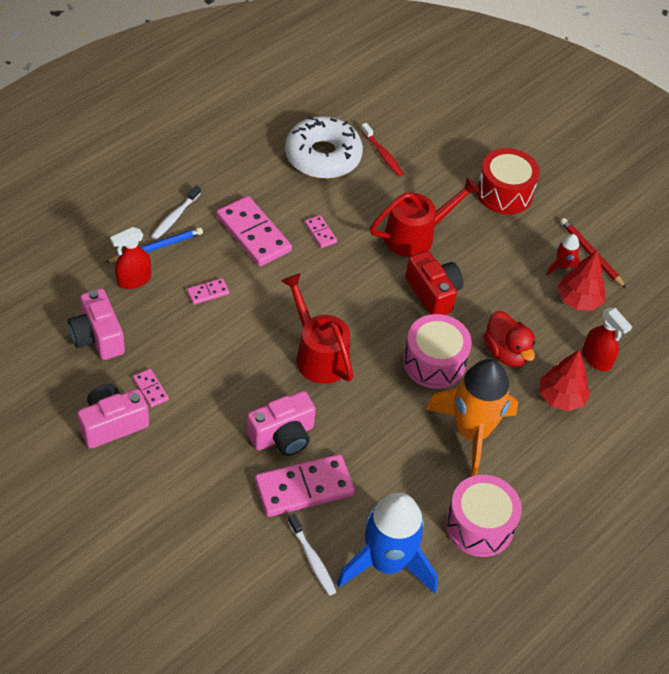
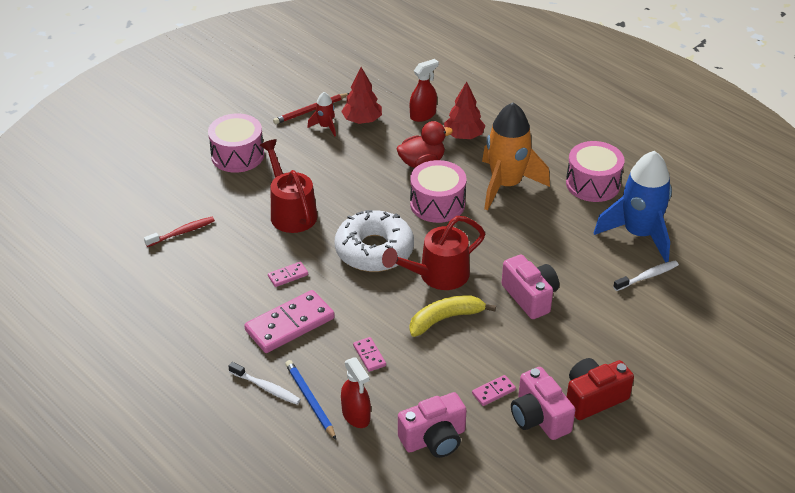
camera: 85 degrees left, 10 degrees down
pink domino [255,454,355,517] -> none
white donut [285,116,363,179] -> white donut moved to [335,210,414,272]
red camera [405,251,464,315] -> red camera moved to [567,358,634,420]
red drum [477,148,540,214] -> pink drum [208,114,264,173]
none -> yellow banana [409,295,496,337]

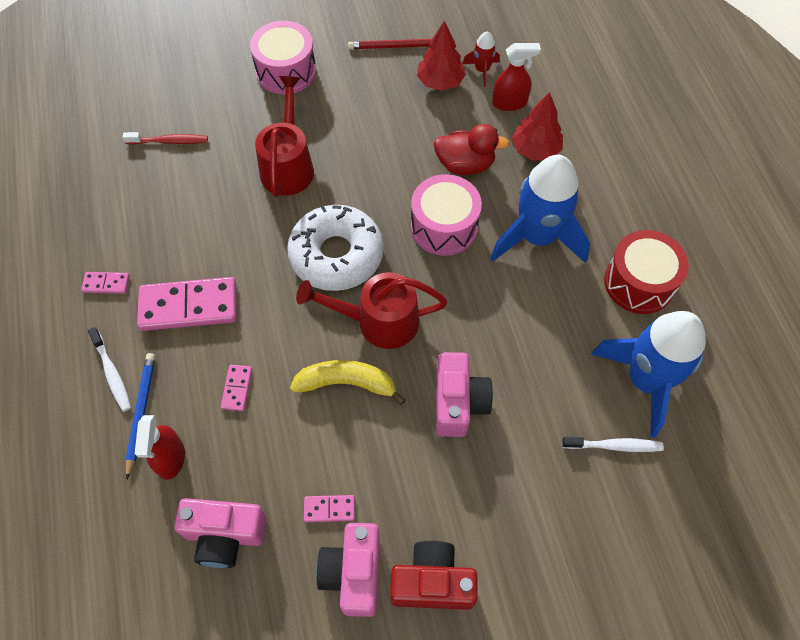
camera: 30 degrees right, 20 degrees up
pink domino [268,262,308,287] -> pink domino moved to [81,272,130,294]
red rocket [307,92,336,136] -> red rocket moved to [463,32,500,87]
orange rocket [482,102,550,210] -> blue rocket [491,155,590,263]
pink drum [566,141,624,202] -> red drum [604,230,689,314]

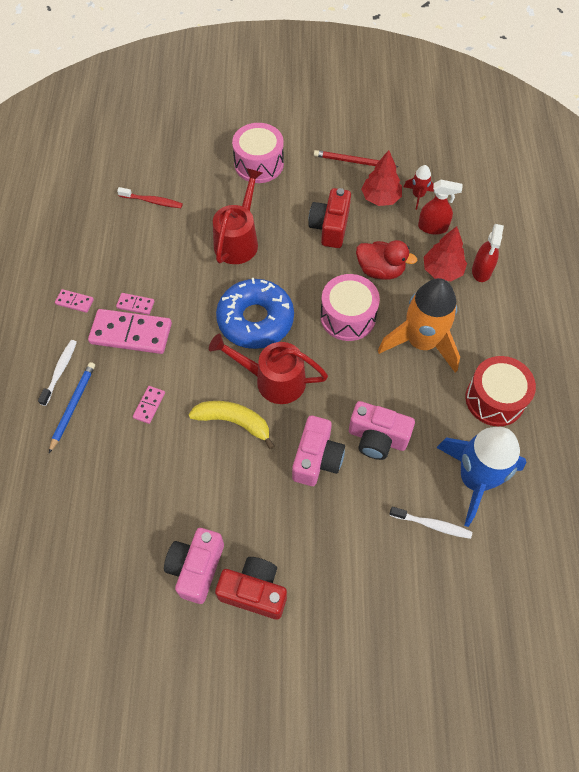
camera: 15 degrees right, 0 degrees up
white toothbrush [88,327,131,412] -> white toothbrush turned 150 degrees counterclockwise [38,340,77,406]
red spray bottle [135,415,185,480] -> red spray bottle moved to [472,224,504,282]
pink camera [174,498,267,568] -> pink camera moved to [349,401,415,460]
white donut [287,205,383,291] -> blue donut [216,278,294,349]
pink domino [304,495,355,522] -> pink domino moved to [116,293,154,315]
blue rocket [491,155,590,263] -> orange rocket [378,278,460,372]
none -> red camera [308,188,351,248]

